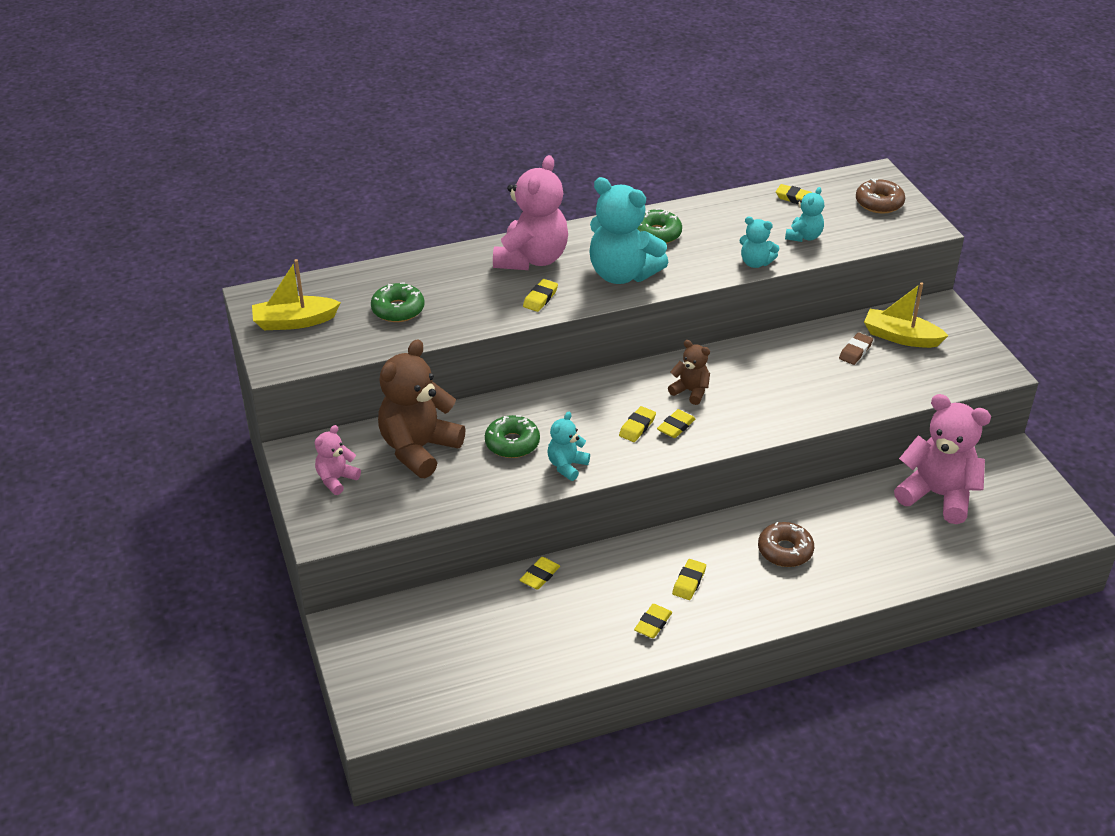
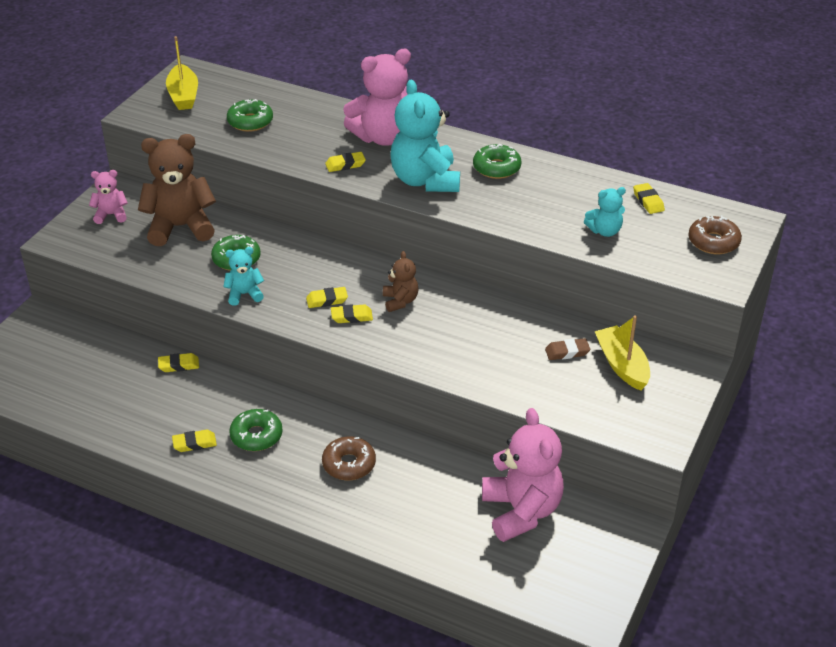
camera: 45 degrees right, 0 degrees up
yellow boat [252,259,341,330] -> yellow boat turned 135 degrees counterclockwise [166,36,198,110]
yellow eraser [672,559,706,600] -> green donut [229,409,283,451]
turquoise teddy bear [739,216,780,268] -> none

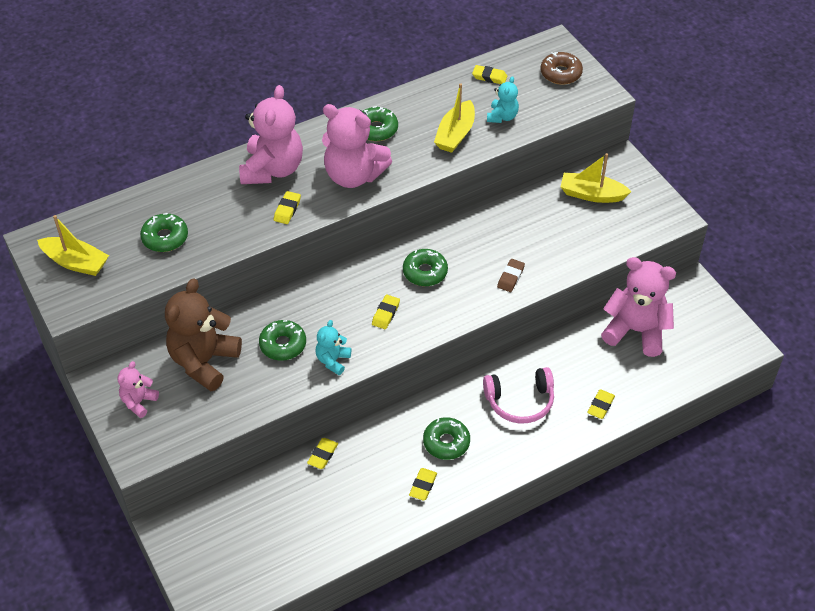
camera: 55 degrees left, 10 degrees up
brown donut [322,437,376,480] -> pink headphones [483,367,554,423]
yellow eraser [331,304,373,323] -> yellow eraser moved to [587,390,615,419]
brown teddy bear [383,251,418,312] -> green donut [403,249,448,286]
turquoise teddy bear [390,80,460,192] -> pink teddy bear [322,104,392,188]
brown eraser [545,338,590,360] -> brown eraser moved to [497,259,525,292]
none -> yellow boat [434,83,475,153]

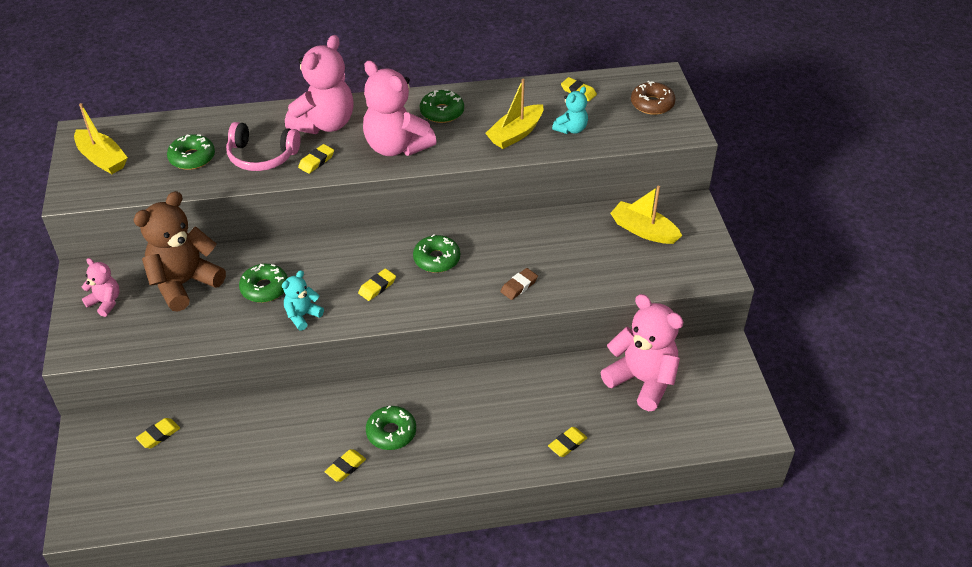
camera: 20 degrees right, 5 degrees down
pink teddy bear [118,361,159,418] -> pink teddy bear turned 75 degrees clockwise [82,258,119,317]
yellow eraser [307,438,338,469] -> yellow eraser moved to [136,418,180,448]
pink headphones [483,367,554,423] -> pink headphones moved to [226,122,301,171]

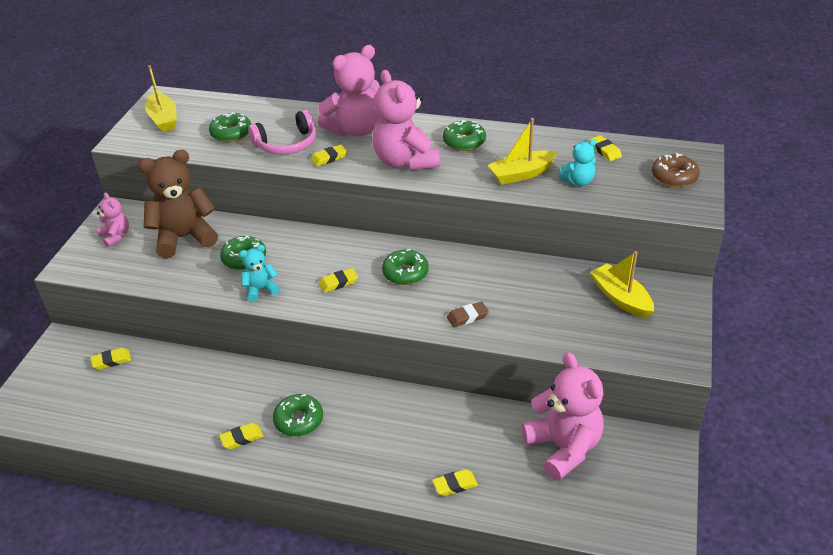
camera: 25 degrees right, 5 degrees down
pink headphones [226,122,301,171] -> pink headphones turned 60 degrees counterclockwise [248,110,316,155]

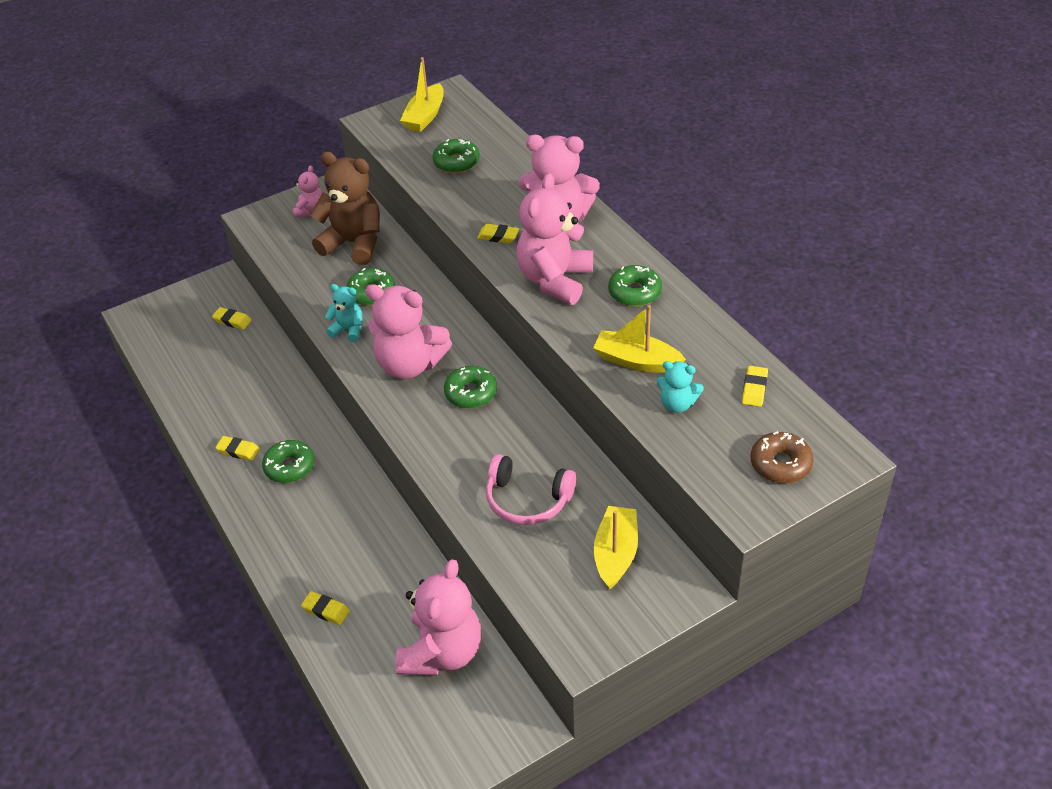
camera: 45 degrees right, 5 degrees up
pink headphones [248,110,316,155] -> pink headphones moved to [486,454,576,525]
yellow eraser [319,268,358,293] -> pink teddy bear [365,284,452,379]
brown eraser [447,302,489,327] -> none

